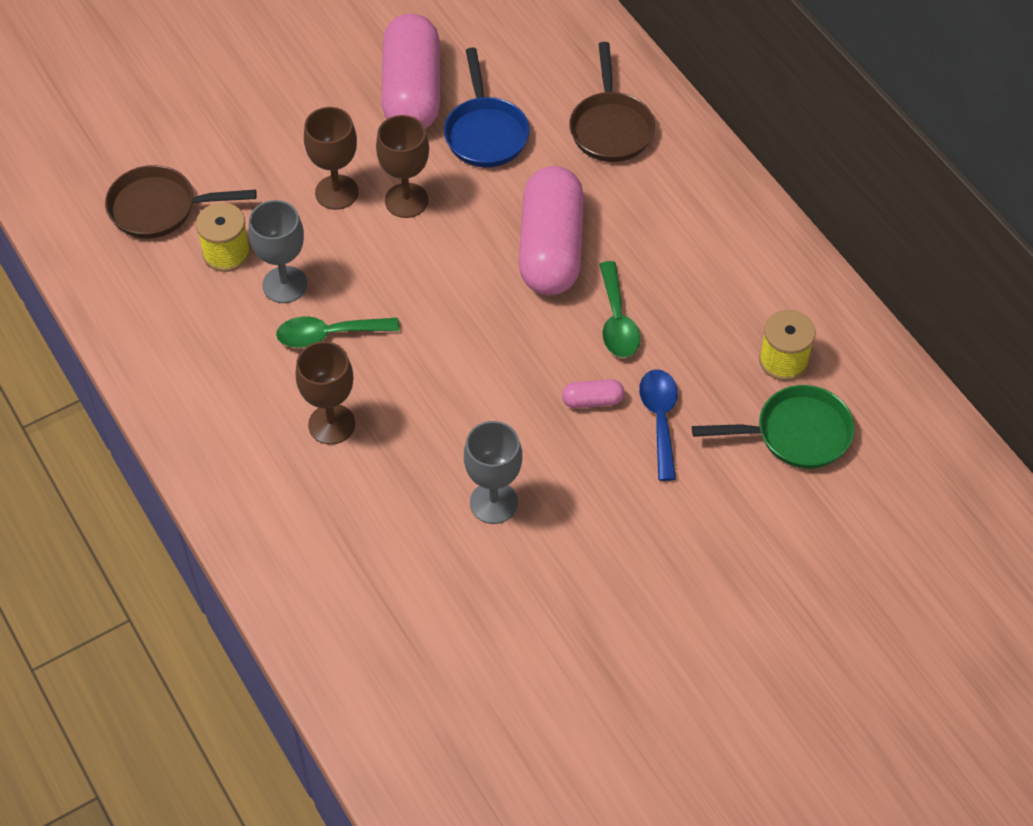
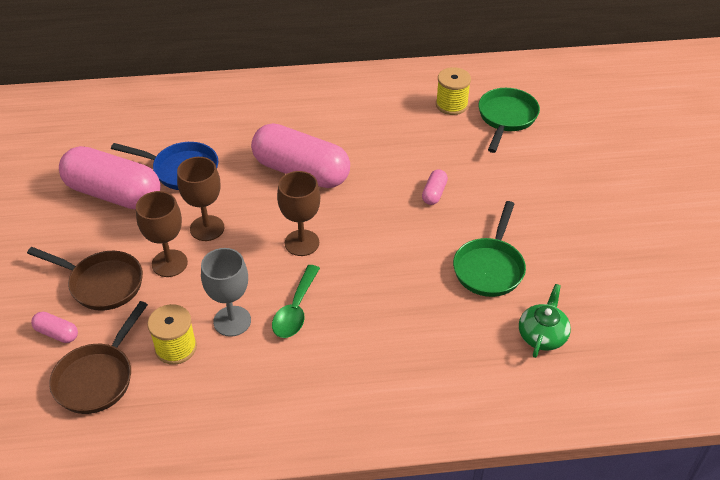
camera: 65 degrees left, 10 degrees down
brown goblet [295,341,355,445] -> brown goblet moved to [277,171,320,256]
grey goblet [464,421,522,524] -> green pan [453,201,526,297]
brown pan [569,42,655,162] -> brown pan moved to [27,247,143,311]
green spoon [600,261,640,358] -> none
blue spoon [639,369,678,481] -> none
none -> pink capsule [31,312,78,343]
none -> green teapot [519,284,571,358]

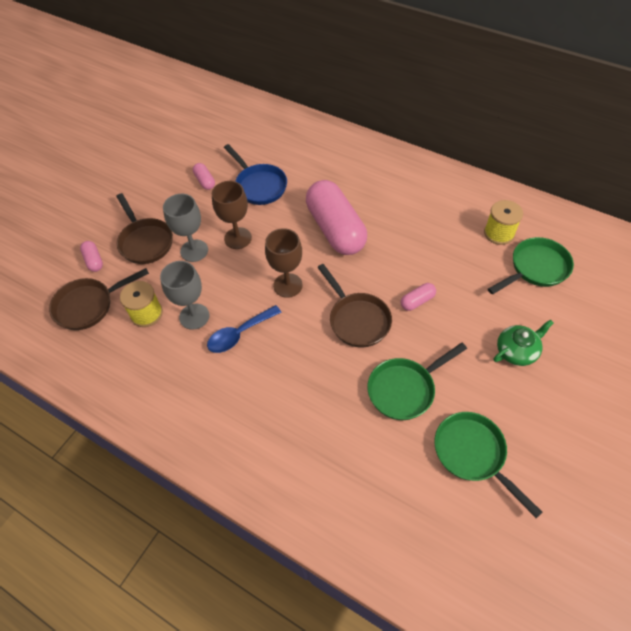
camera: 40 degrees right, 10 degrees up
pink capsule [59,146,161,210] -> pink capsule [193,163,215,190], size x0.41
brown goblet [136,191,188,277] -> grey goblet [163,194,208,262]
green spoon [272,265,320,338] -> blue spoon [207,305,282,353]
green teapot [519,284,571,358] -> green teapot moved to [494,319,554,366]
none -> brown pan [317,264,392,348]
none -> green pan [434,412,542,518]

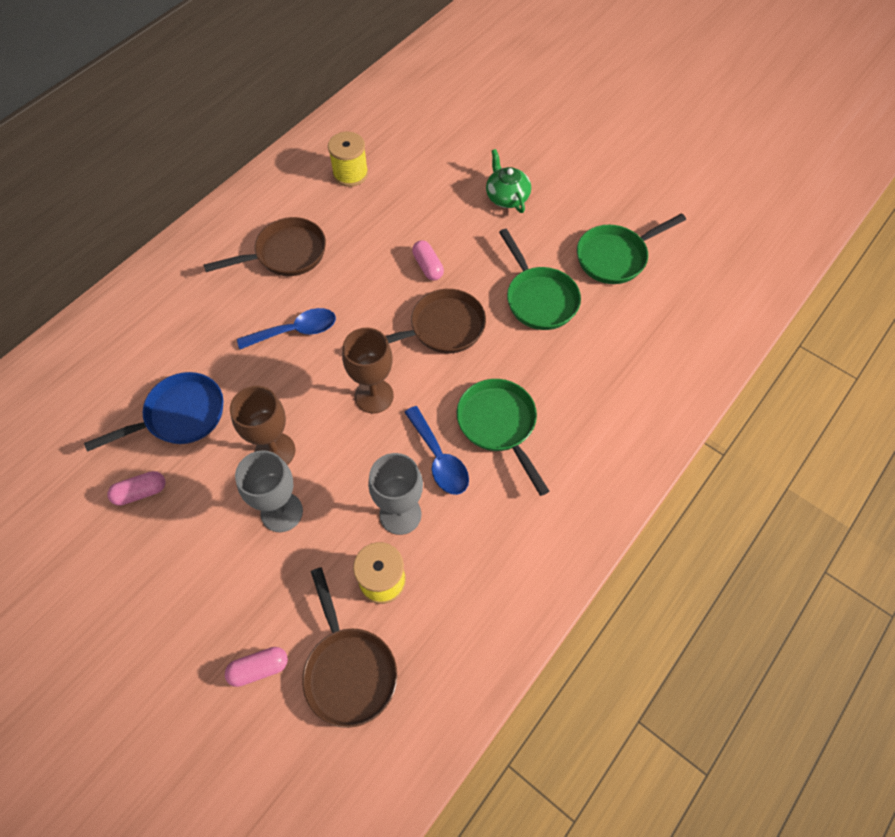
camera: 85 degrees left, 5 degrees up
brown pan [116,193,173,264] -> brown pan moved to [204,217,326,276]
pink capsule [306,180,367,255] -> blue spoon [237,308,336,349]
green pan [488,237,574,294] -> green pan moved to [457,379,549,496]

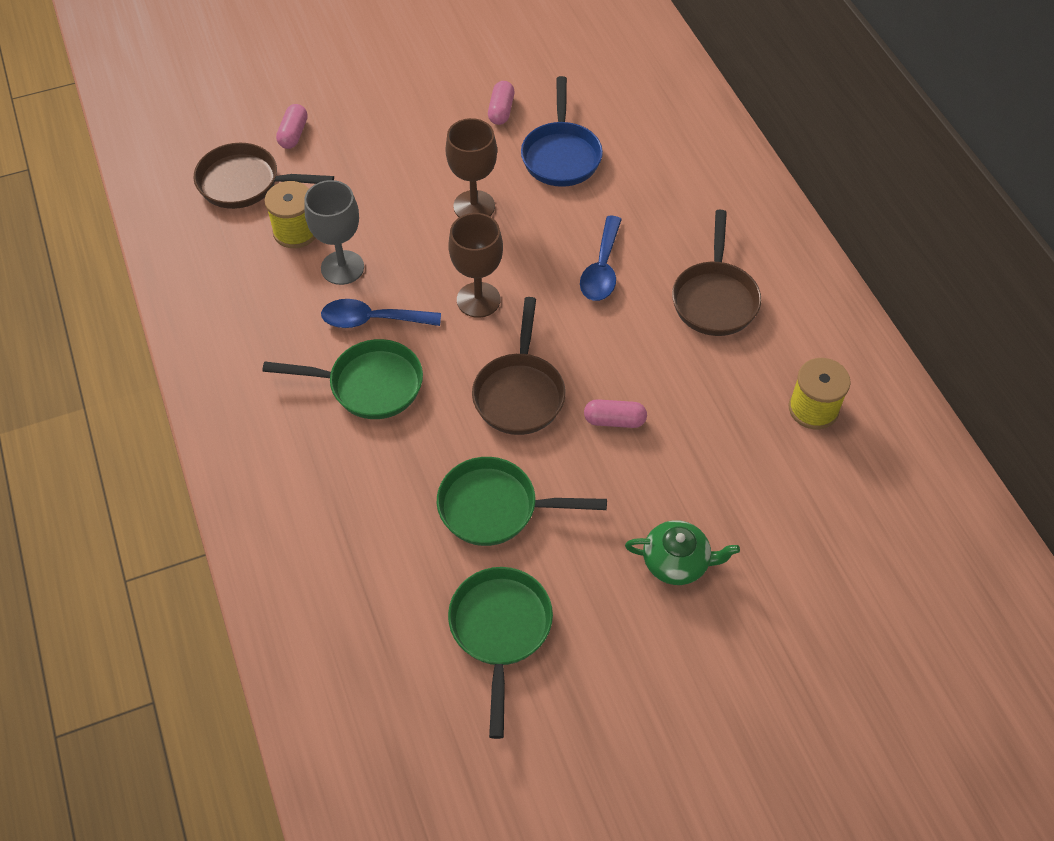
camera: 120 degrees right, 5 degrees down
grey goblet [235,450,303,532] -> none

